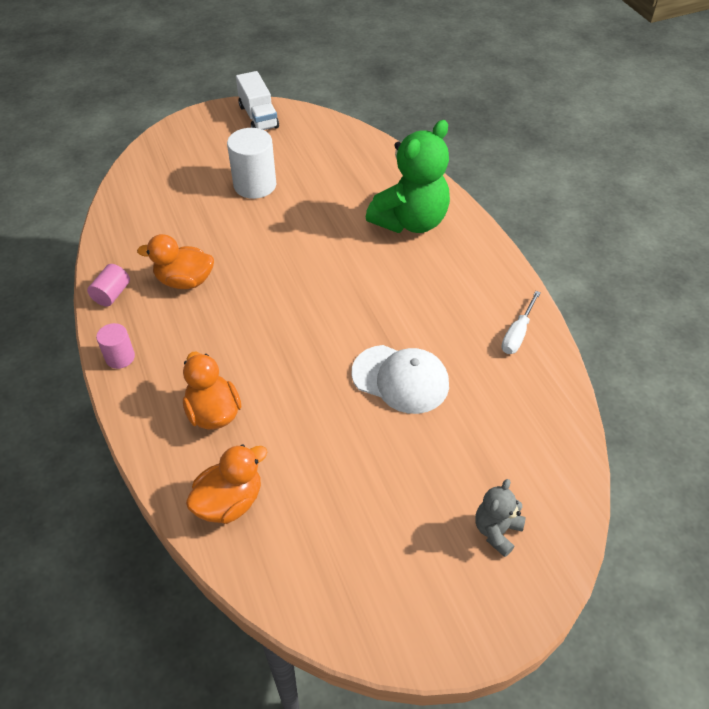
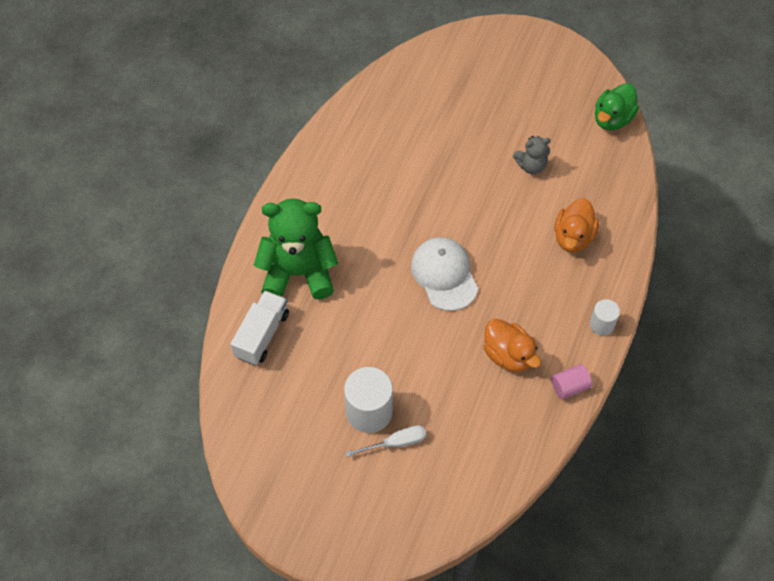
camera: 135 degrees left, 10 degrees up
pink cylinder [96,323,135,369] -> white cylinder [590,299,620,336]
orange duck [186,444,267,524] -> none
white truck [236,71,279,130] -> white truck moved to [231,291,289,365]
white cap [352,345,449,414] -> white cap moved to [411,237,478,311]
grey teddy bear [475,479,526,557] -> grey teddy bear moved to [513,136,551,174]
white screwdriver [501,291,541,354] -> white screwdriver moved to [345,425,426,457]
none -> green duck [595,83,639,130]

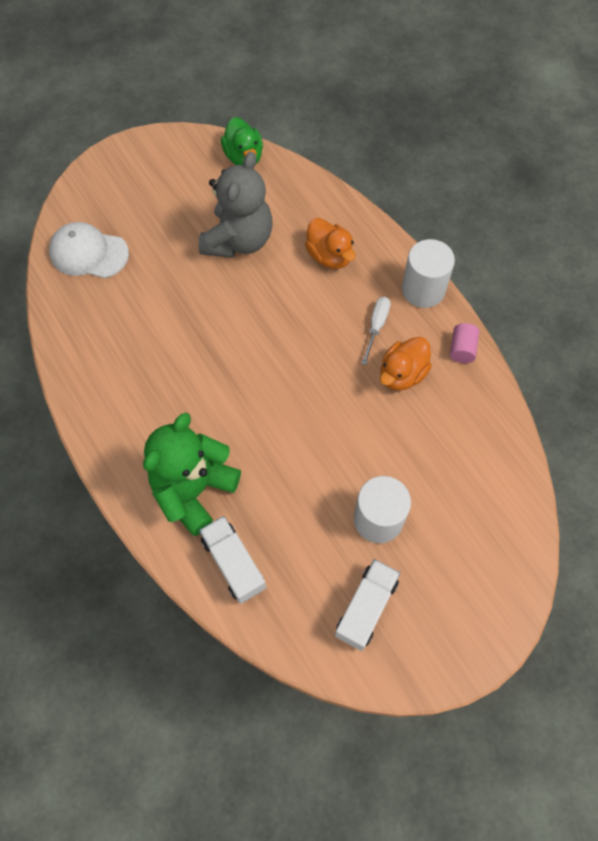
camera: 55 degrees left, 5 degrees up
white screwdriver [345,425,426,457] -> white screwdriver moved to [361,297,391,365]
white cap [411,237,478,311] -> white cap moved to [49,222,129,278]
orange duck [484,319,541,372] -> orange duck turned 135 degrees clockwise [380,337,432,391]
grey teddy bear [513,136,551,174] -> grey teddy bear [199,151,273,258], size x2.09
white cylinder [590,299,620,336] -> white cylinder [402,239,455,308], size x1.79
none -> white truck [335,559,400,651]

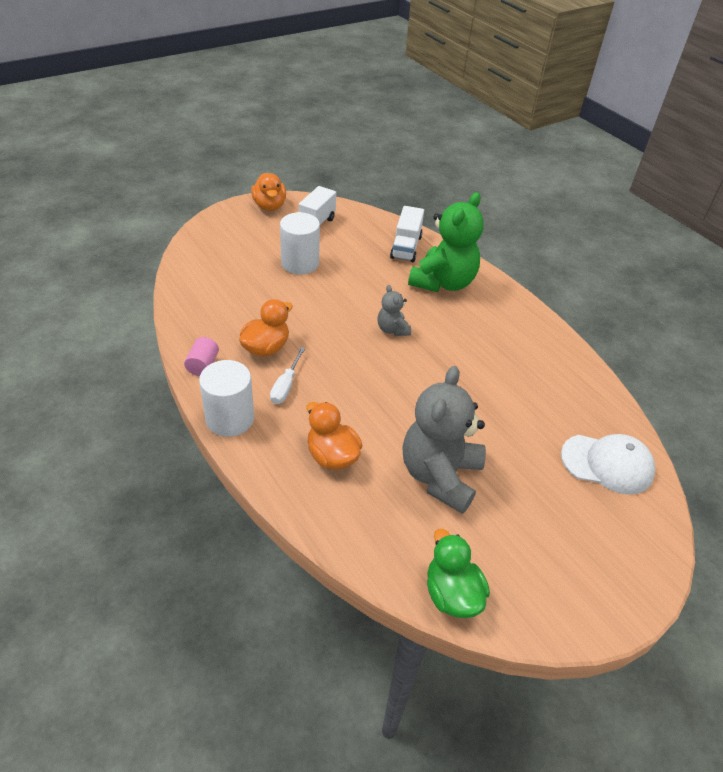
camera: 175 degrees right, 20 degrees down
white truck [199,516,266,604] -> white truck turned 45 degrees clockwise [390,206,424,262]
none -> orange duck [251,173,286,211]
none -> grey teddy bear [378,285,411,336]

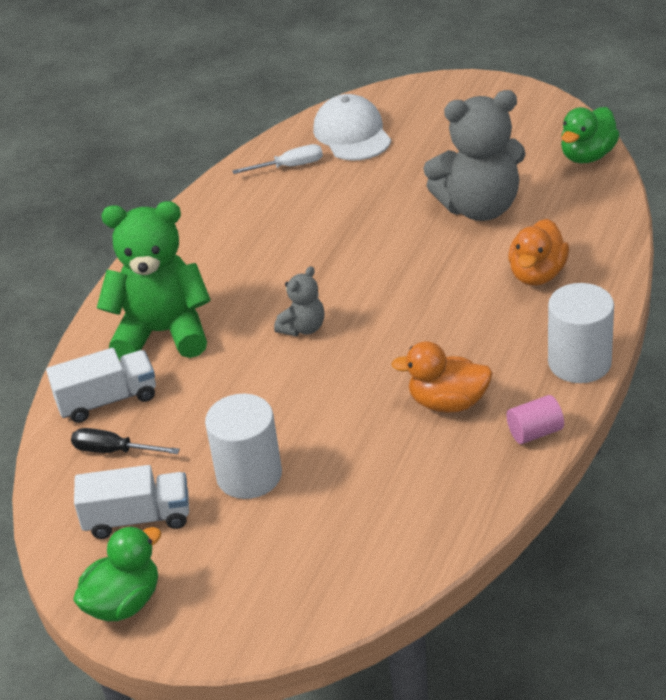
camera: 115 degrees left, 5 degrees down
orange duck [251,173,286,211] -> green duck [73,526,161,621]
white screwdriver [270,347,305,404] -> white screwdriver moved to [232,144,323,174]
none -> black screwdriver [71,428,180,454]

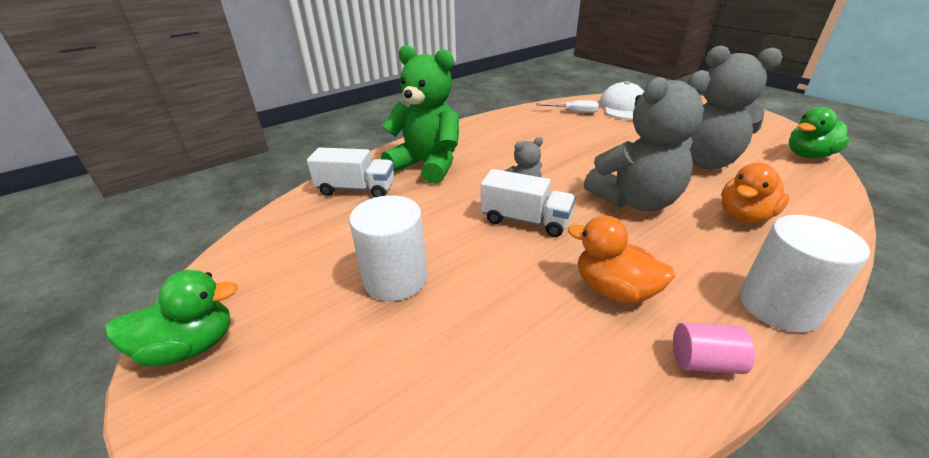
camera: 25 degrees right, 5 degrees down
black screwdriver [71,428,180,454] -> none
white truck [74,465,189,539] -> white truck moved to [481,169,575,237]
none -> grey teddy bear [584,70,710,211]

